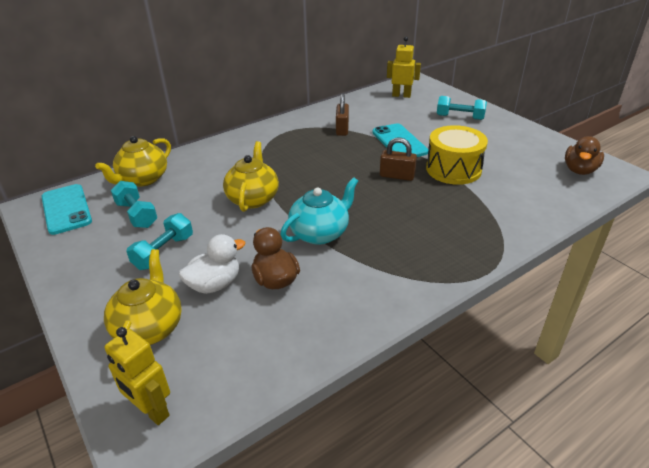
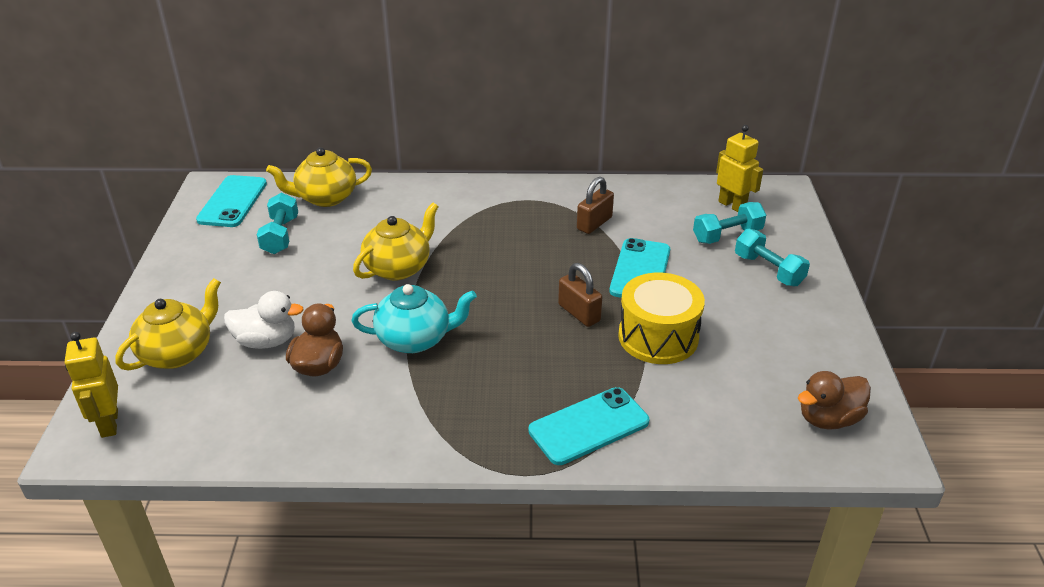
camera: 35 degrees right, 0 degrees up
turquoise dumbbell [126,213,193,270] -> turquoise dumbbell moved to [693,202,766,244]
none -> turquoise phone [529,387,649,465]

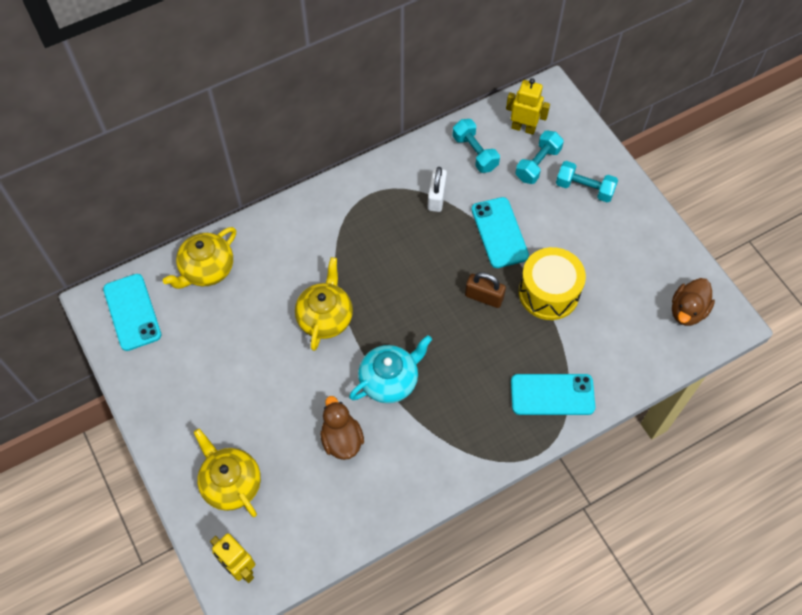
camera: 30 degrees left, 25 degrees up
yellow teapot [115,278,221,371] -> yellow teapot turned 45 degrees counterclockwise [193,428,261,517]
white duck [224,291,304,349] -> none
turquoise dumbbell [257,193,298,254] -> turquoise dumbbell moved to [452,119,500,173]
turquoise phone [529,387,649,465] -> turquoise phone turned 60 degrees clockwise [511,374,595,415]
brown padlock [577,177,614,234] -> white padlock [428,167,447,212]

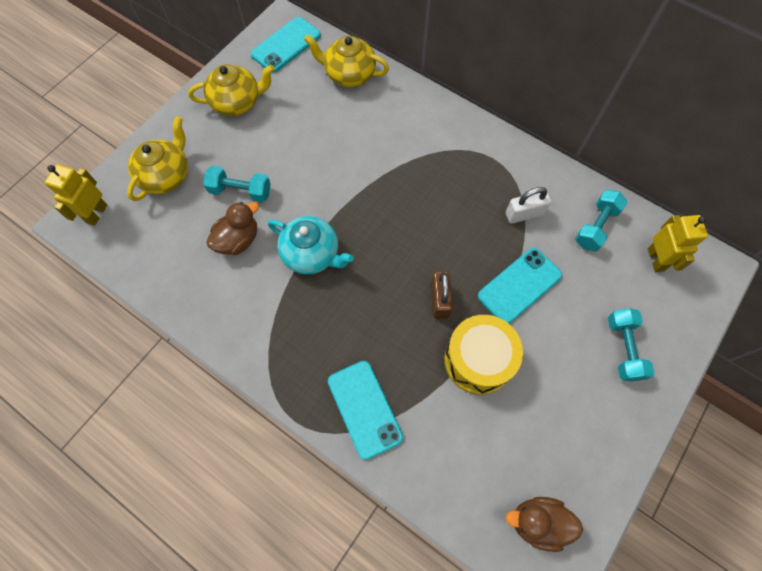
camera: 65 degrees right, 5 degrees up
yellow teapot [295,257,353,351] -> yellow teapot moved to [188,64,275,116]
turquoise dumbbell [515,131,564,184] -> turquoise dumbbell moved to [203,166,271,202]

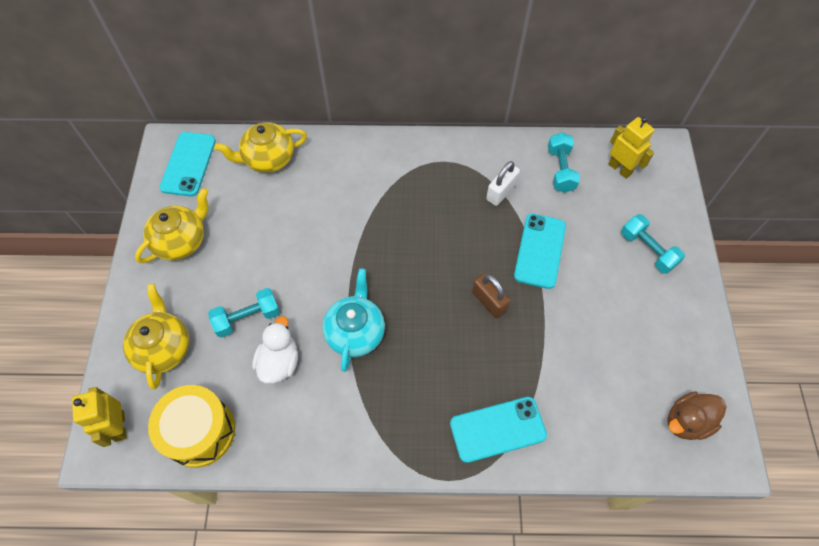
camera: 35 degrees left, 5 degrees down
brown duck [206,202,259,255] -> white duck [252,316,298,384]
turquoise teapot [268,216,354,274] -> turquoise teapot turned 75 degrees counterclockwise [322,268,385,372]
turquoise phone [328,361,403,460] -> turquoise phone turned 45 degrees counterclockwise [450,397,547,463]
yellow drum [444,315,523,395] -> yellow drum moved to [148,385,235,468]

